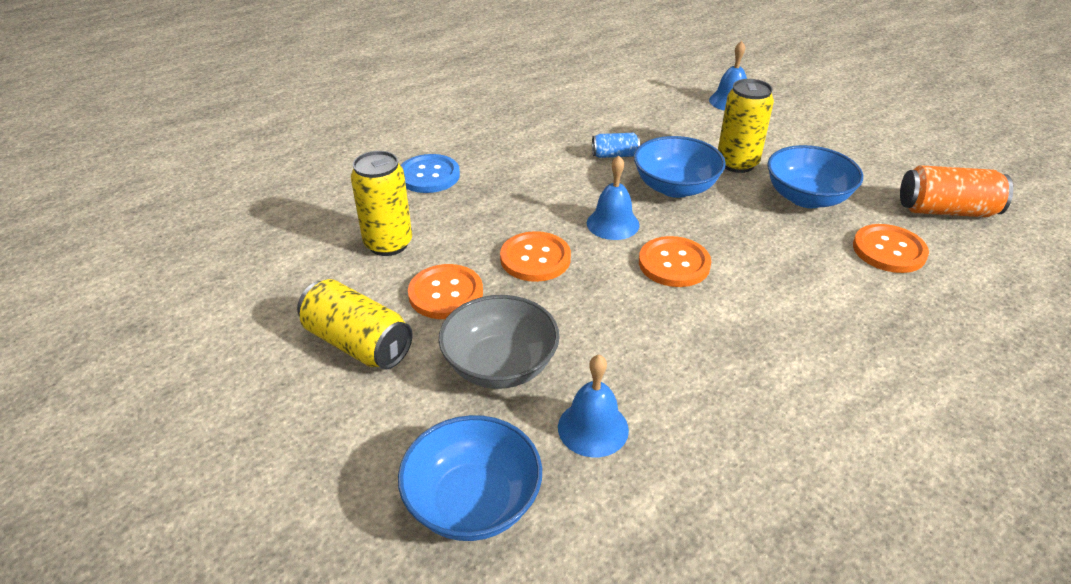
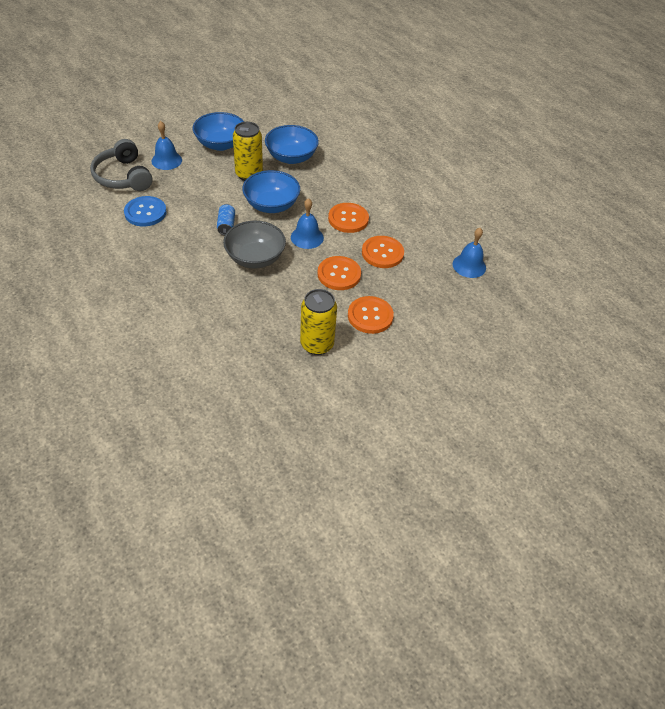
camera: 90 degrees left, 10 degrees up
yellow can [297,279,413,369] -> none
blue bowl [398,415,542,541] -> blue bowl moved to [193,112,244,151]
blue button [401,154,460,193] -> blue button moved to [124,196,167,226]
grey bowl [439,295,560,389] -> grey bowl moved to [223,221,286,269]
orange button [853,224,929,273] -> orange button moved to [362,236,404,268]
orange can [900,165,1013,217] -> none
none -> grey headphones [90,139,153,191]

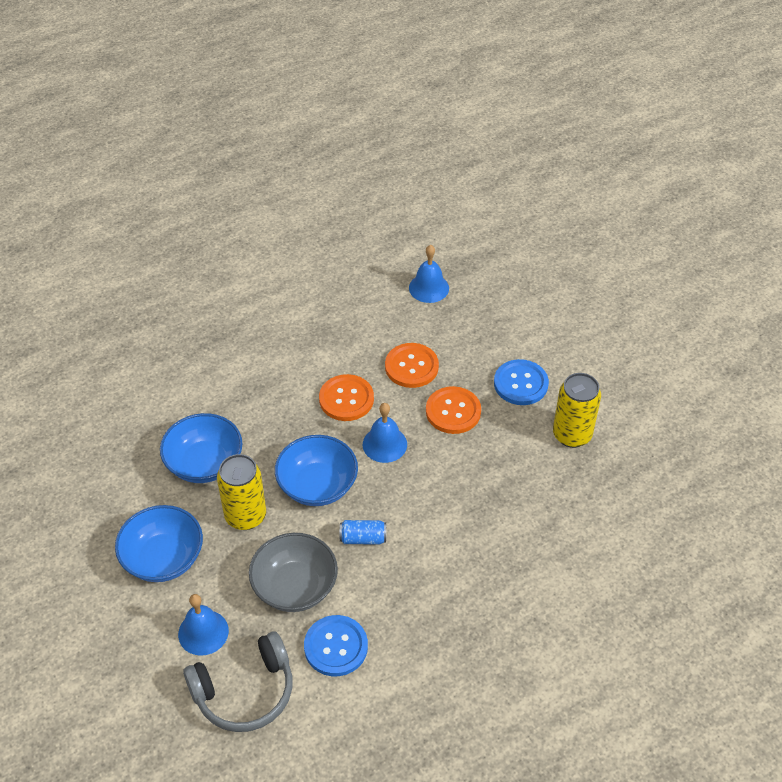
camera: 85 degrees left, 0 degrees up
grey bowl [223,221,286,269] -> grey bowl moved to [249,533,338,612]
orange button [348,296,394,334] -> blue button [494,359,549,405]

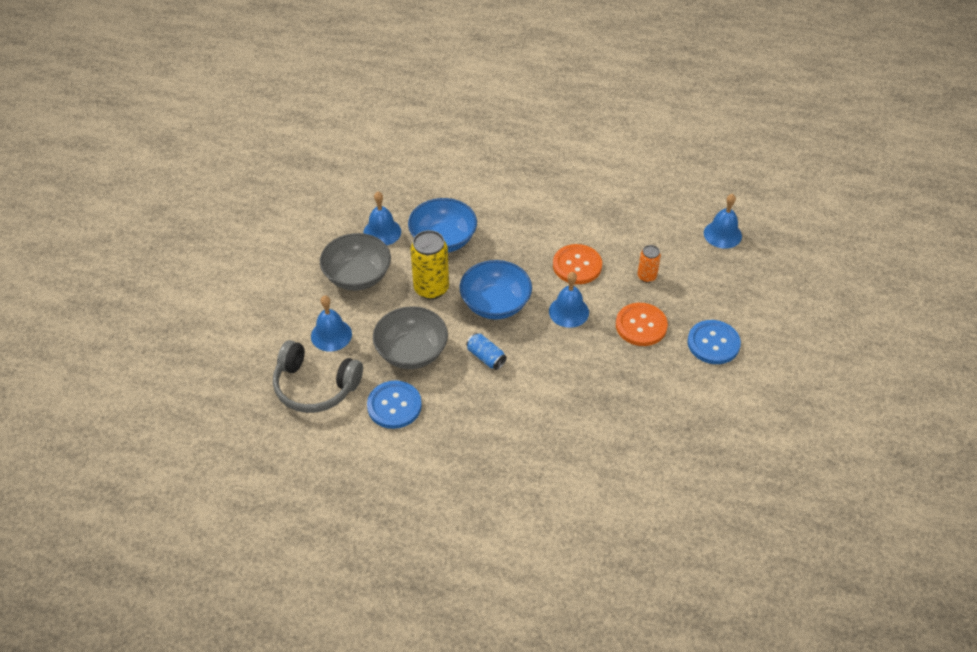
camera: 45 degrees right, 0 degrees up
blue bowl [115,505,203,582] -> grey bowl [320,233,391,291]
orange button [385,343,439,388] -> orange can [637,245,661,283]
yellow can [553,373,601,448] -> none
none -> blue bell [363,192,401,245]

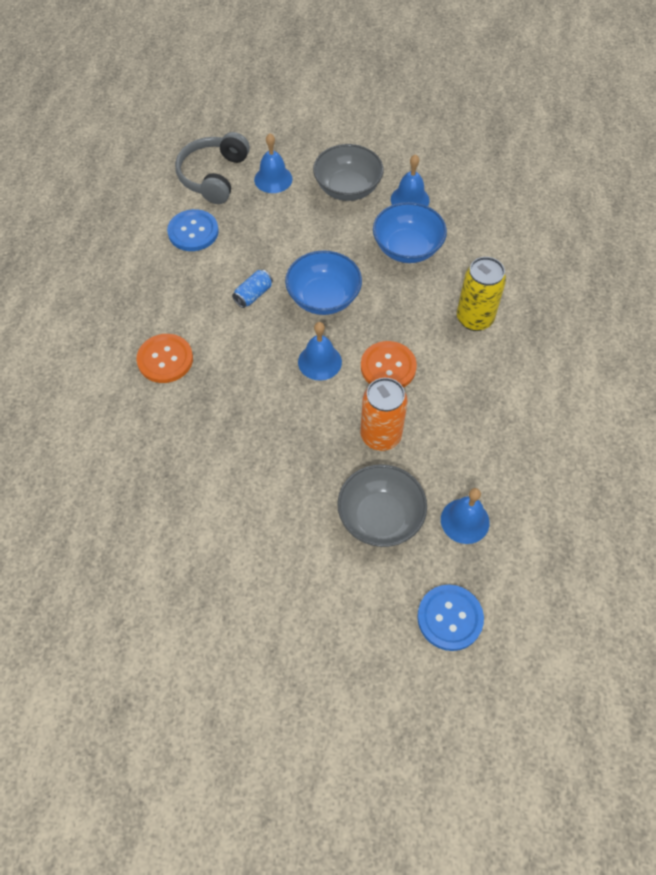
camera: 85 degrees right, 10 degrees up
grey bowl [373,306,448,369] -> grey bowl moved to [337,464,427,547]
yellow can [410,230,449,300] -> yellow can moved to [457,257,506,331]
orange button [616,303,668,346] -> orange button moved to [136,334,193,383]
orange can [637,245,661,283] -> orange can [360,378,407,451], size x1.80
blue button [687,320,741,364] -> blue button moved to [417,585,484,651]

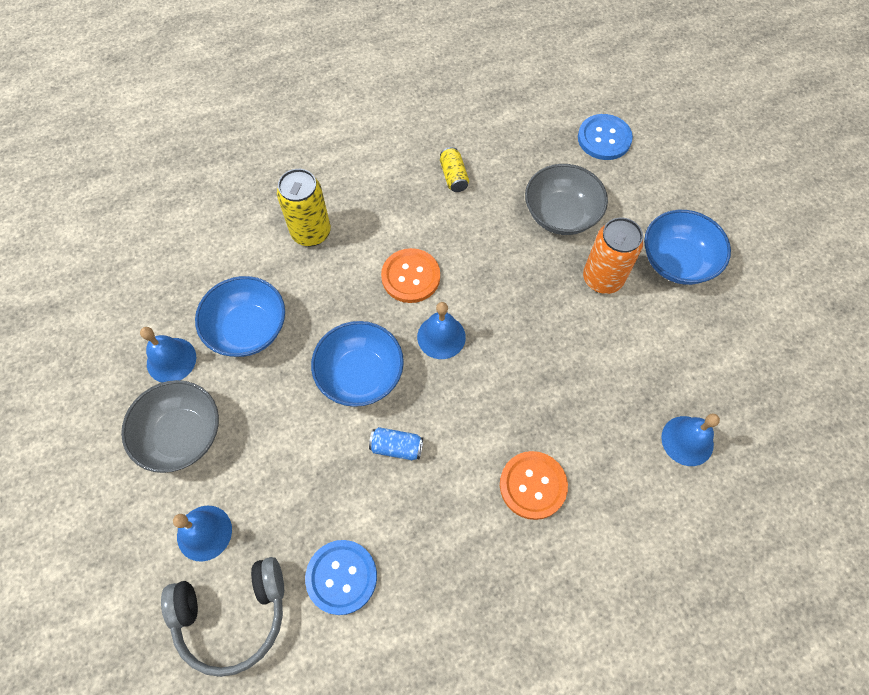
camera: 120 degrees left, 5 degrees up
orange can [360,378,407,451] -> orange can moved to [583,218,643,294]
blue bell [441,488,490,544] -> blue bell moved to [661,414,720,466]
none -> yellow can [440,147,469,192]
none -> blue bowl [644,210,731,285]

